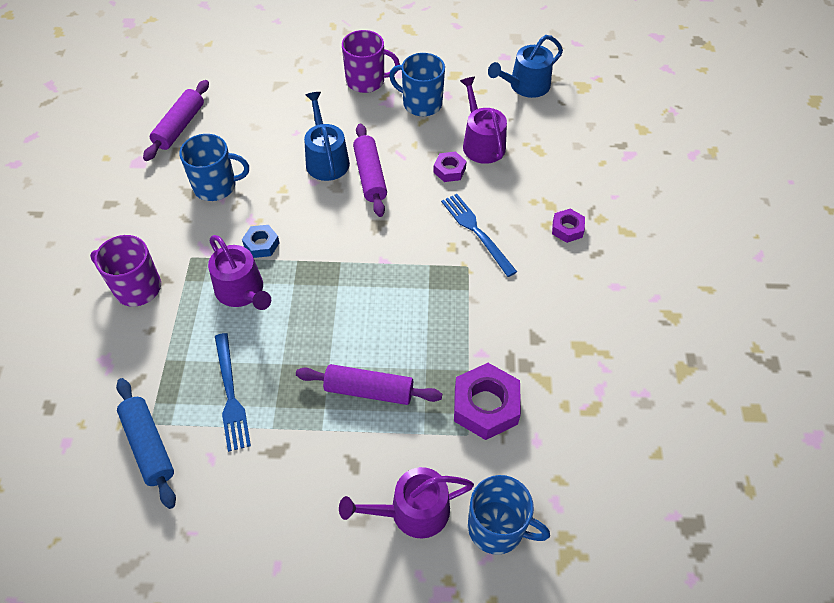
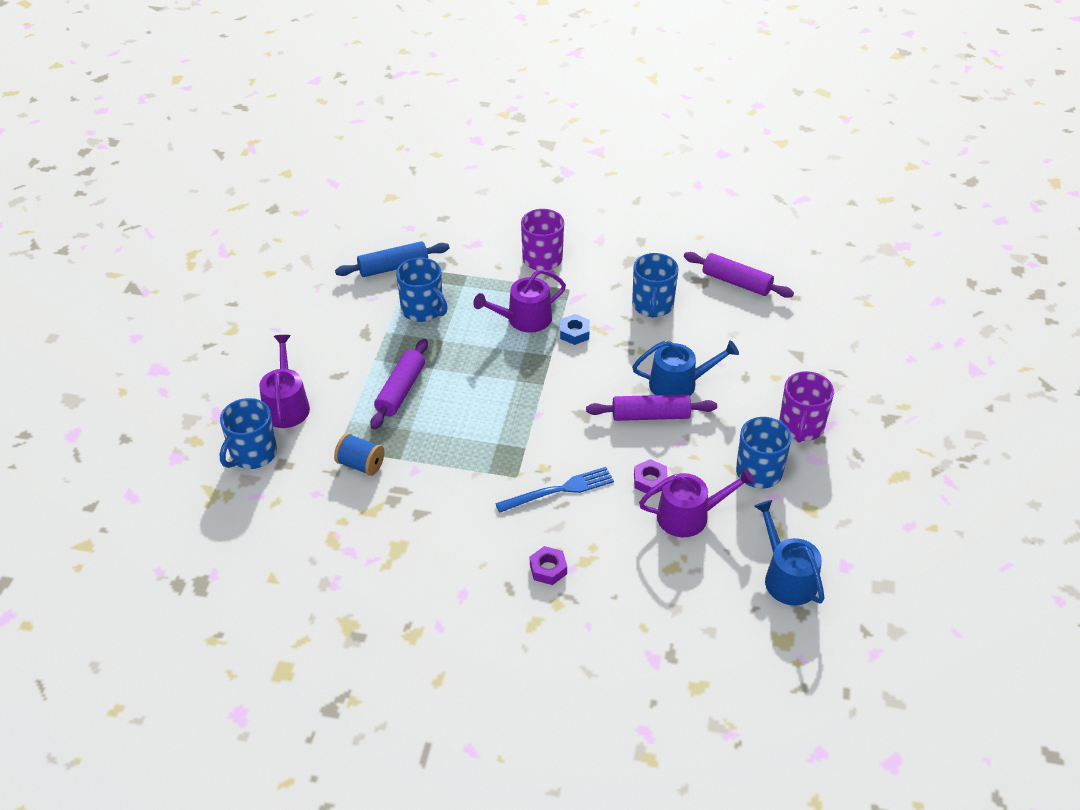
camera: 100 degrees right, 10 degrees down
blue fork [215,333,251,452] -> blue mug [396,257,448,322]
purple nut [454,363,521,440] -> blue spool [334,433,384,476]

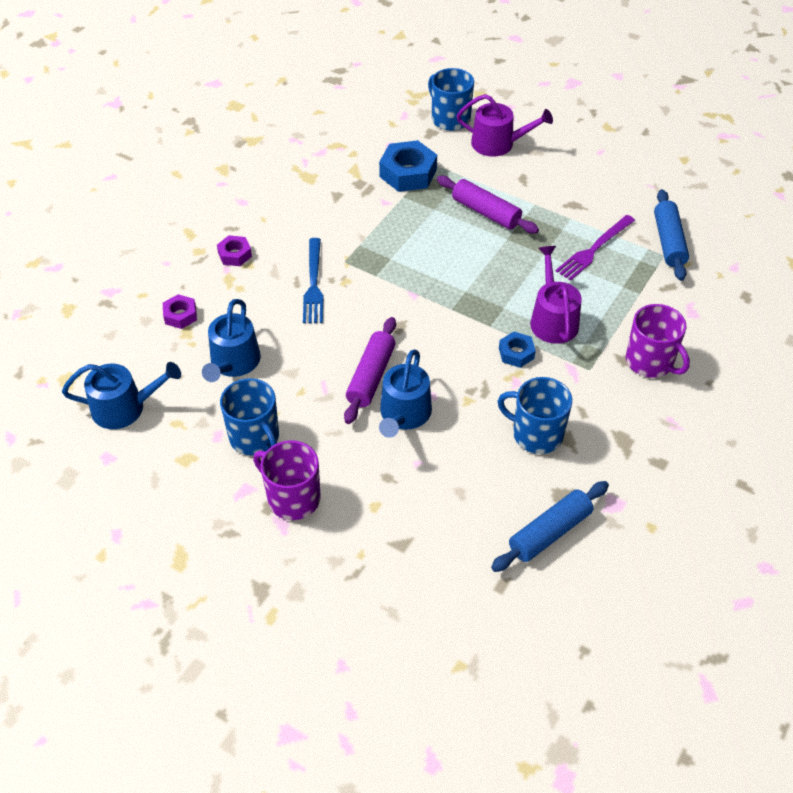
camera: 110 degrees right, 5 degrees up
blue spool [334,433,384,476] -> blue nut [379,140,437,192]
blue mug [396,257,448,322] -> purple fork [556,215,635,281]
purple nut [634,459,668,495] -> purple nut moved to [163,294,197,329]
purple watering can [639,468,755,537] -> blue watering can [202,299,261,382]
purple rolling pin [684,252,794,298] -> blue rolling pin [491,481,609,572]

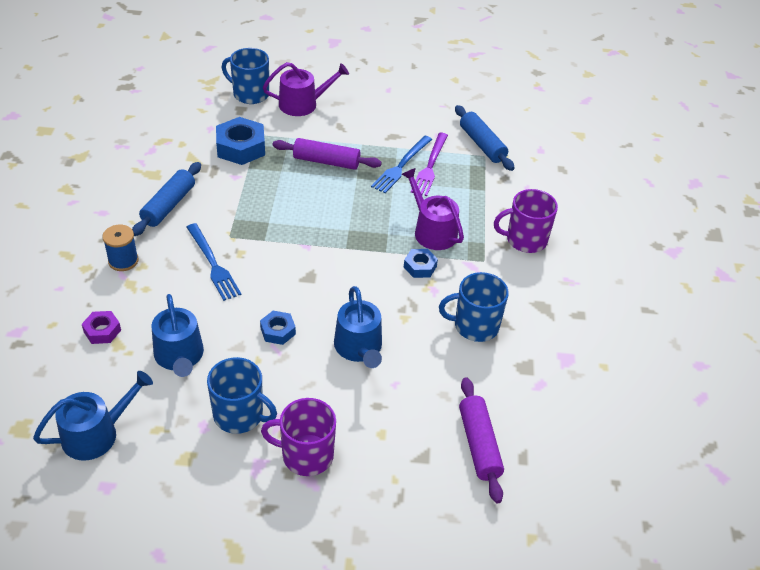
camera: 30 degrees left, 5 degrees down
purple nut [217,235,252,266] -> blue spool [102,225,139,271]
purple rolling pin [344,317,396,424] -> purple rolling pin moved to [459,377,504,503]
blue rolling pin [491,481,609,572] -> blue rolling pin moved to [132,162,201,236]
purple mug [626,304,690,378] -> purple mug turned 150 degrees clockwise [494,189,558,253]
none -> blue nut [260,311,296,345]
none -> blue fork [371,136,432,193]

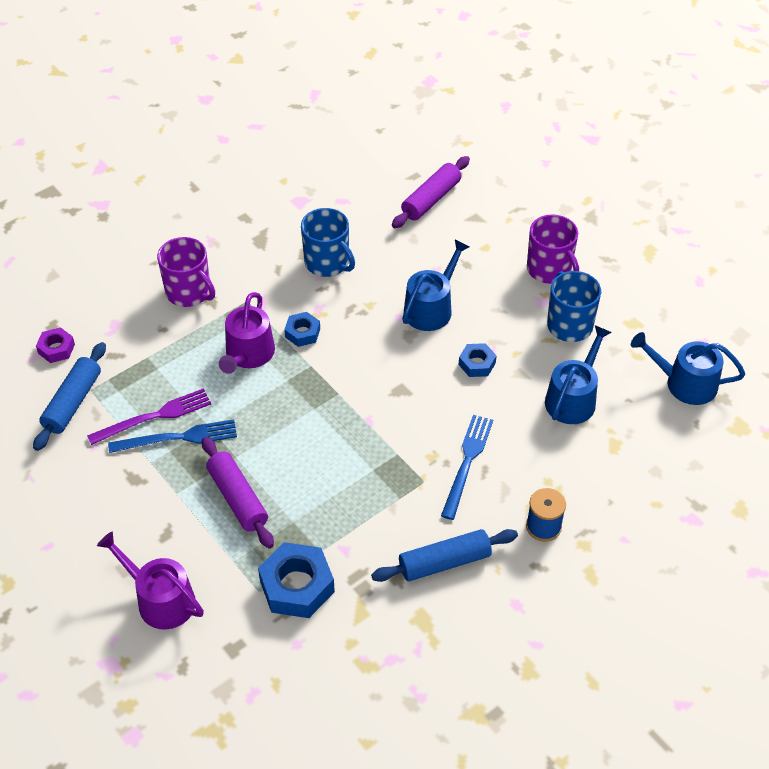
camera: 130 degrees left, 5 degrees up
purple nut [82,311,121,344] -> purple nut moved to [36,327,75,363]
blue mug [222,48,269,104] -> none

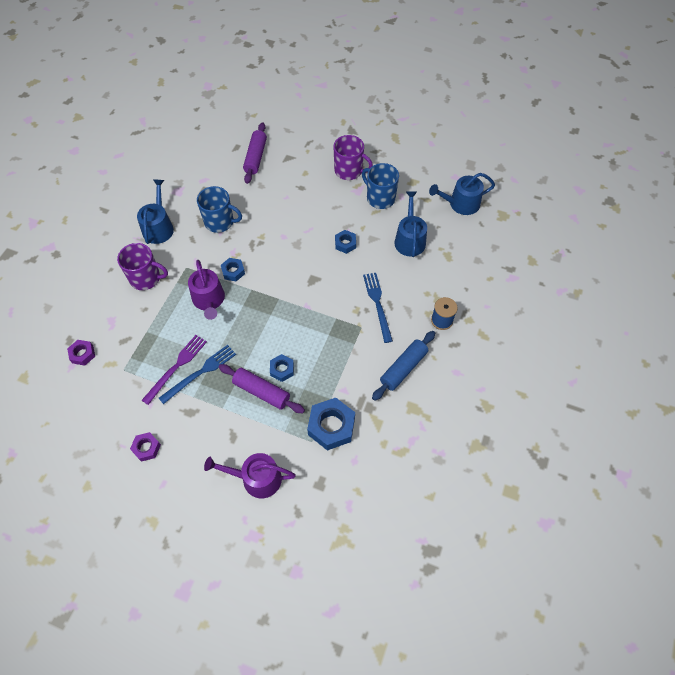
camera: 30 degrees left, 10 degrees up
blue rolling pin [33,342,106,451] -> none
blue watering can [402,240,469,331] -> blue watering can moved to [137,179,174,244]
none -> purple nut [130,432,161,462]
none -> blue nut [270,354,294,382]

